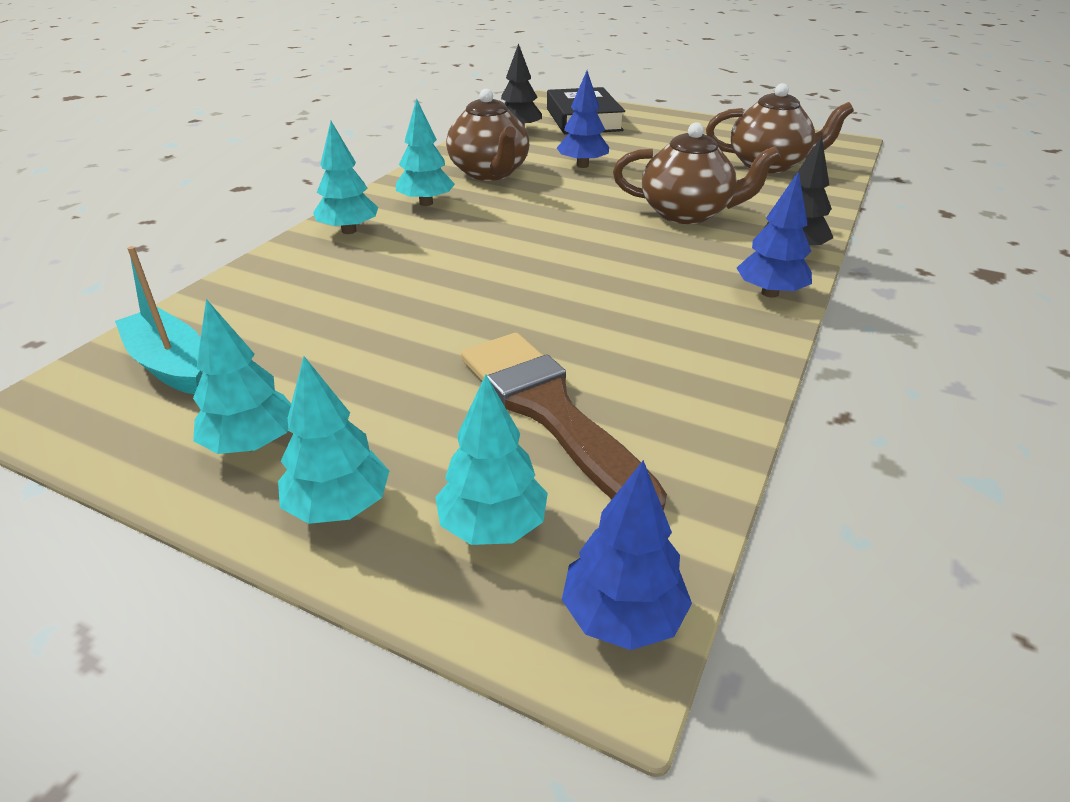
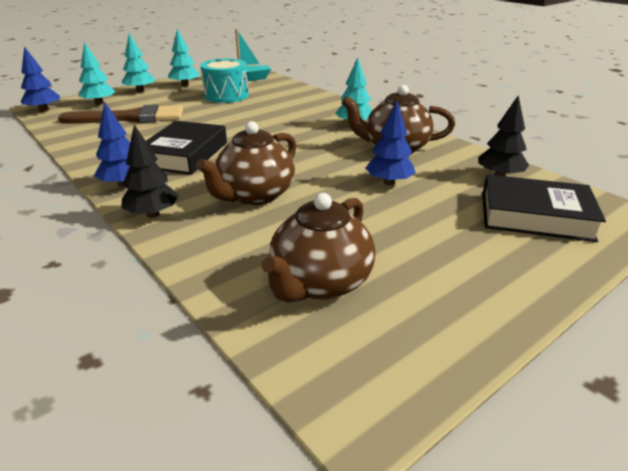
camera: 115 degrees right, 5 degrees down
turquoise tree [313,121,378,234] -> none
none -> black book [146,121,227,175]
none -> turquoise drum [200,59,249,103]

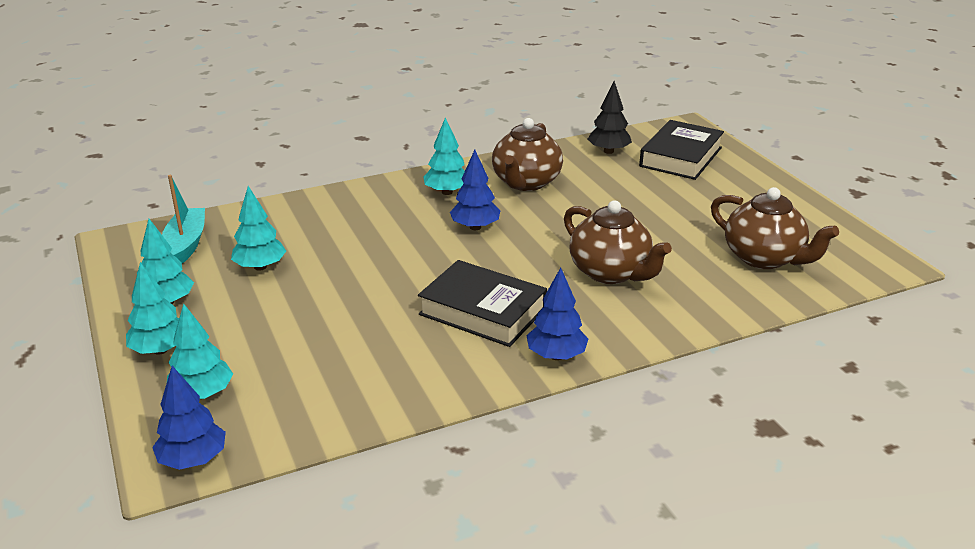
camera: 75 degrees left, 0 degrees up
brown brush [58,104,183,124] -> none
black tree [121,125,179,218] -> none
turquoise drum [200,59,249,103] -> turquoise tree [231,186,286,271]
blue tree [365,101,416,185] -> blue tree moved to [450,150,500,230]

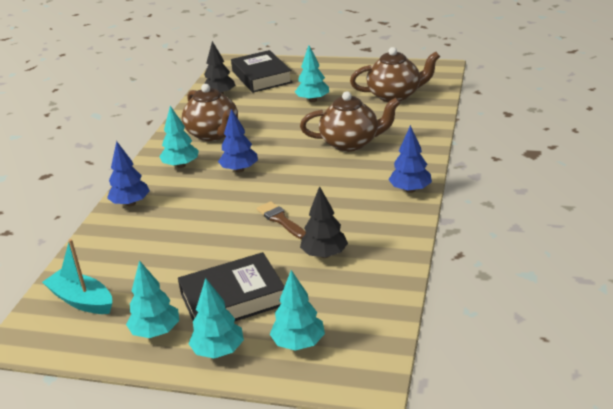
camera: 50 degrees left, 0 degrees up
blue tree [152,366,226,470] -> blue tree moved to [107,141,150,206]
turquoise tree [231,186,286,271] -> turquoise tree moved to [295,45,329,102]
black book [418,260,547,347] -> black book moved to [178,252,285,322]
none -> brown brush [257,201,306,239]
none -> black tree [300,186,348,258]

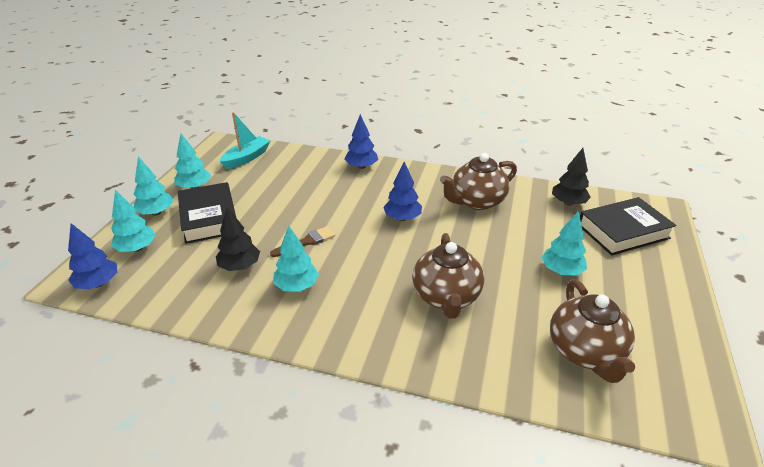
camera: 90 degrees right, 5 degrees up
turquoise tree [159,106,199,168] -> turquoise tree moved to [273,226,319,292]
blue tree [388,125,432,193] -> blue tree moved to [68,223,118,289]

